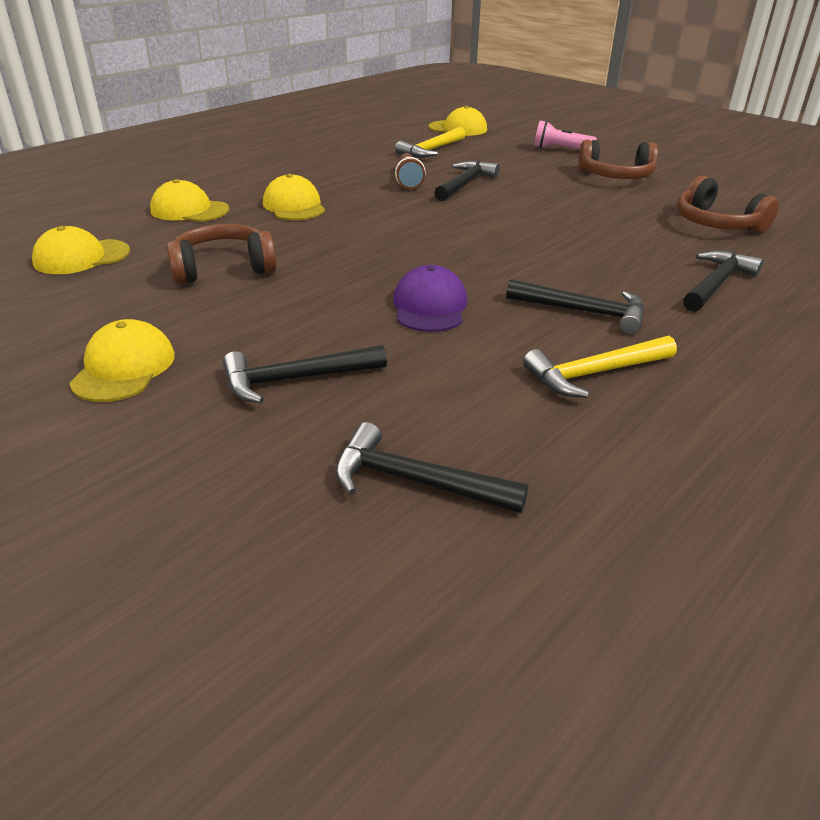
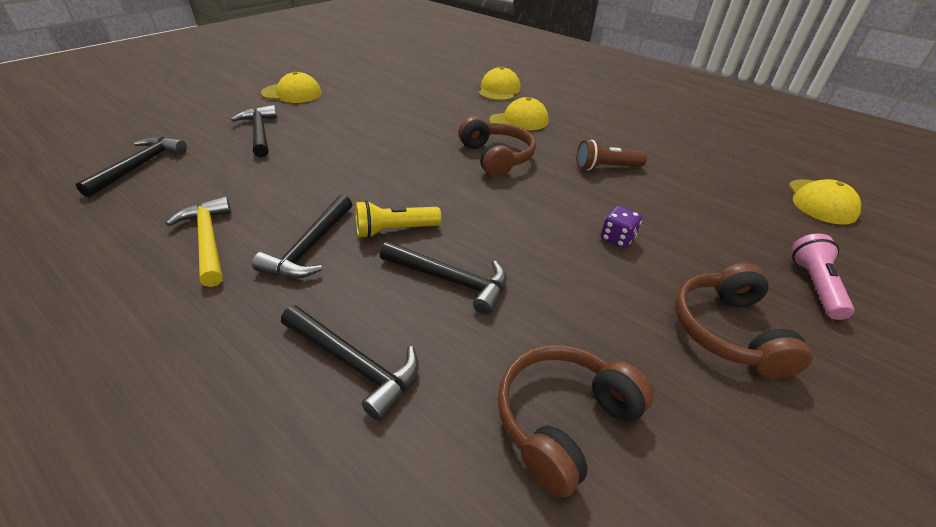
camera: 85 degrees right, 5 degrees up
yellow cap [32,226,130,274] -> none
brown headphones [167,224,277,284] -> brown headphones moved to [458,116,536,177]
purple cap [393,265,467,332] -> none
yellow hammer [395,127,466,158] -> none
black hammer [434,161,500,201] -> black hammer moved to [380,242,507,315]
none -> yellow flashlight [355,200,441,238]
none -> purple dice [601,206,642,248]

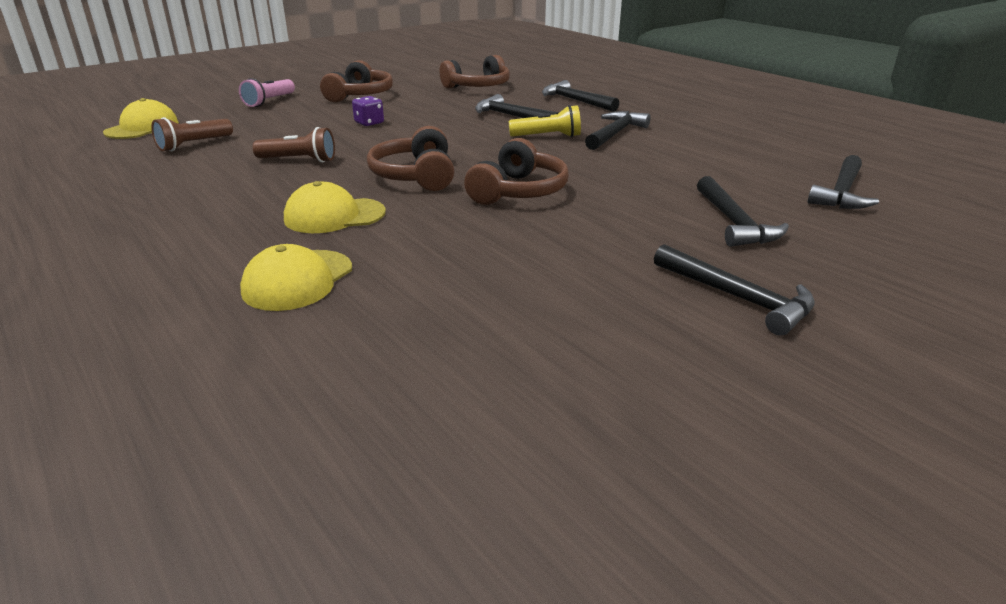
camera: 165 degrees left, 10 degrees down
yellow hammer [165,196,231,287] -> none
yellow cap [261,72,322,103] -> black hammer [654,244,815,336]
none -> brown flashlight [151,117,233,151]
none -> brown headphones [464,138,569,205]

